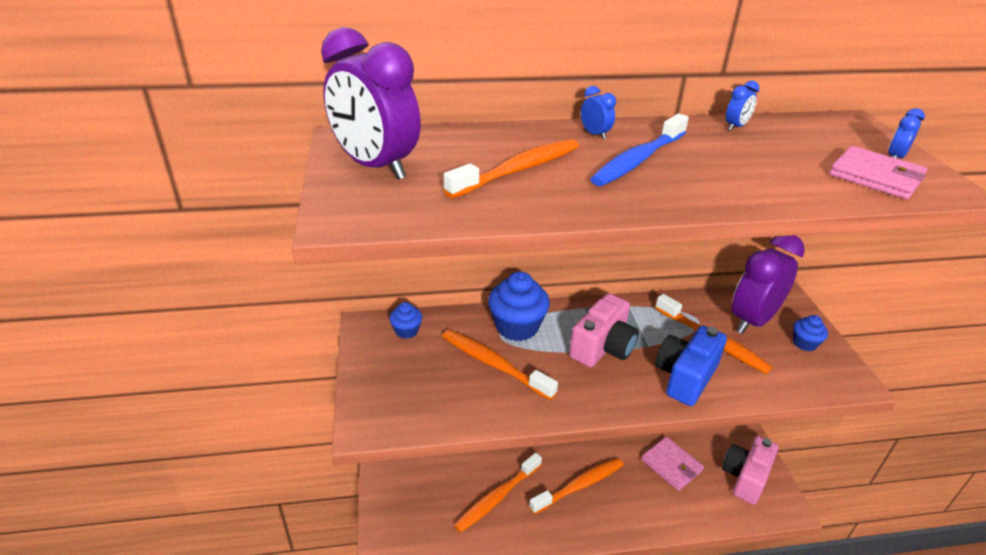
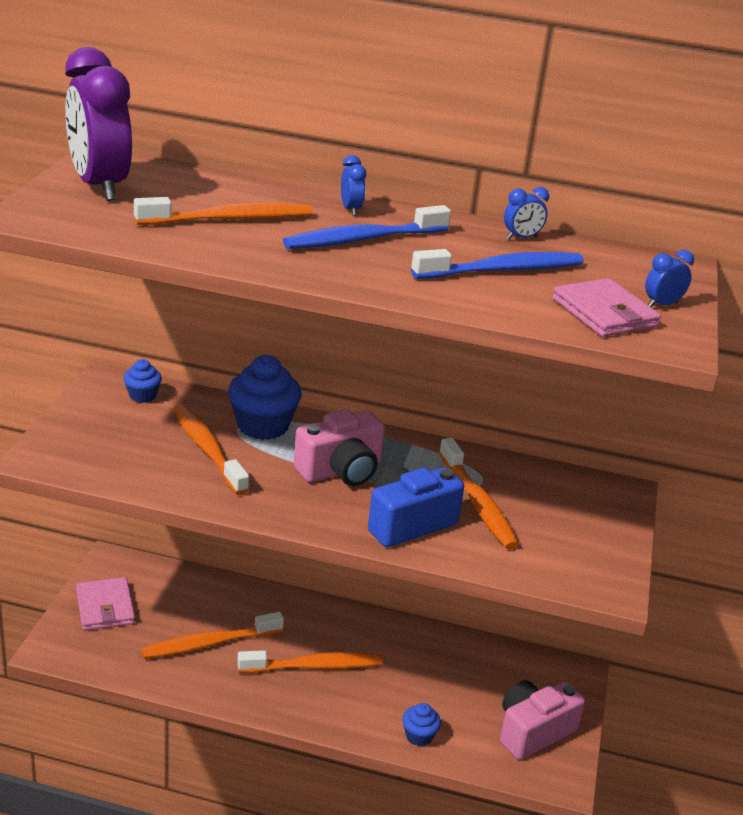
camera: 20 degrees right, 5 degrees down
pink wallet [641,437,704,491] -> pink wallet moved to [76,577,135,631]
purple clock [732,235,805,334] -> none
blue cupcake [793,315,828,351] -> blue cupcake moved to [402,703,441,746]
none -> blue toothbrush [411,249,584,279]

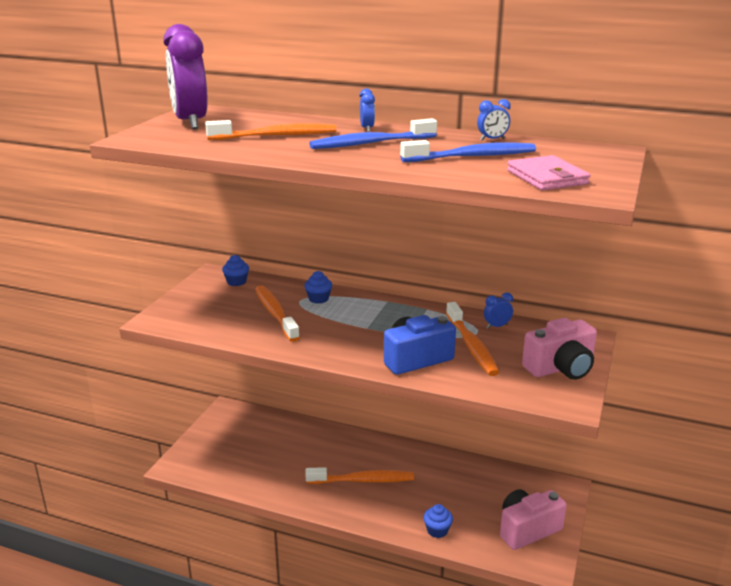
camera: 10 degrees right, 5 degrees down
pink wallet [76,577,135,631] -> none
orange toothbrush [141,612,284,659] -> none
blue cupcake [228,355,302,440] -> blue cupcake [304,271,332,304], size x0.53
pink camera [294,409,385,486] -> pink camera moved to [522,318,597,380]
blue clock [645,250,694,307] -> blue clock moved to [484,293,513,329]

